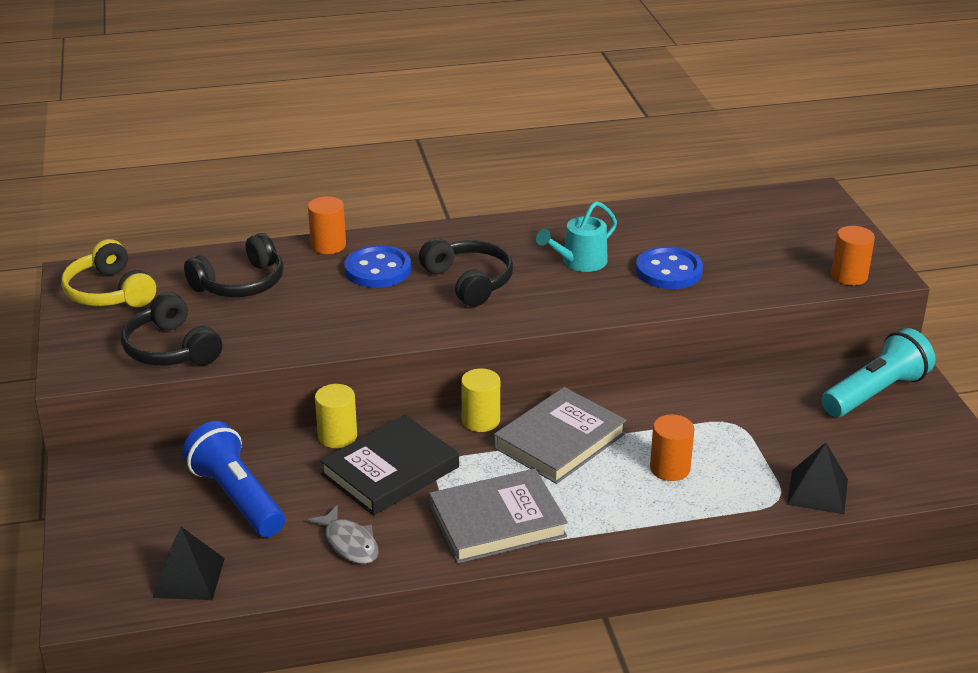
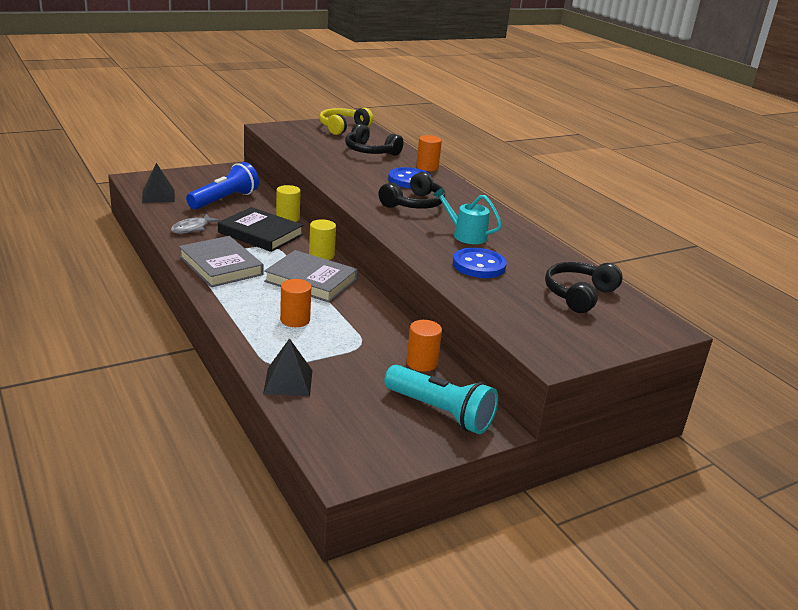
camera: 70 degrees right, 5 degrees down
black headphones [121,292,222,366] -> black headphones moved to [545,262,623,313]
orange cylinder [831,226,875,285] -> orange cylinder moved to [406,320,442,372]

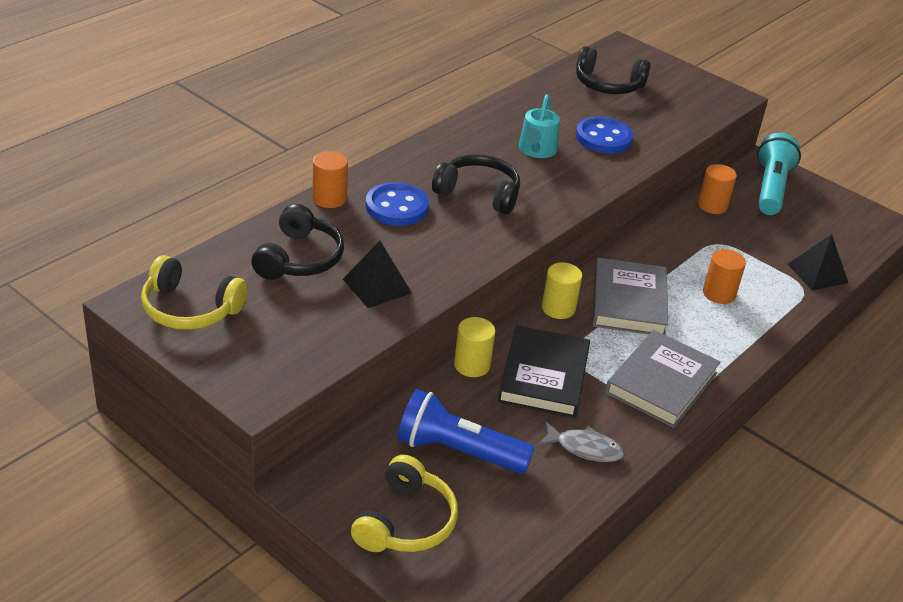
camera: 110 degrees left, 10 degrees up
black pyramid [142,163,175,203] -> black pyramid moved to [343,241,412,308]
none -> yellow headphones [351,455,458,552]

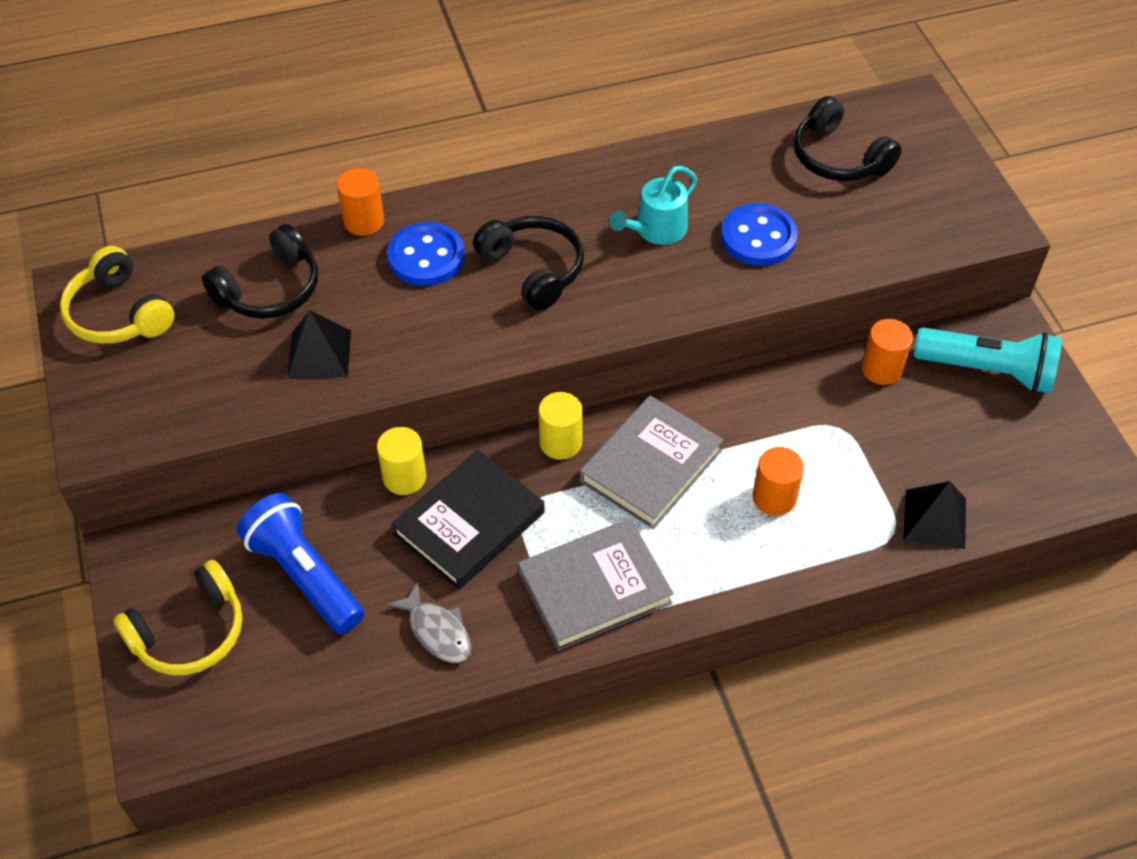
camera: 35 degrees right, 15 degrees up
turquoise flashlight [757,133,801,215] -> turquoise flashlight turned 60 degrees clockwise [914,327,1062,393]

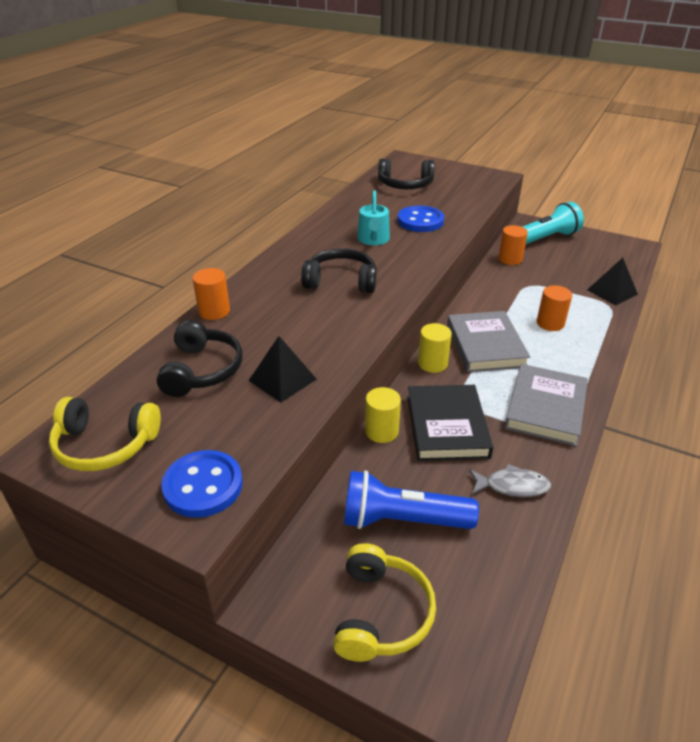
camera: 45 degrees left, 15 degrees down
blue button [387,222,465,286] -> blue button moved to [161,450,243,518]

